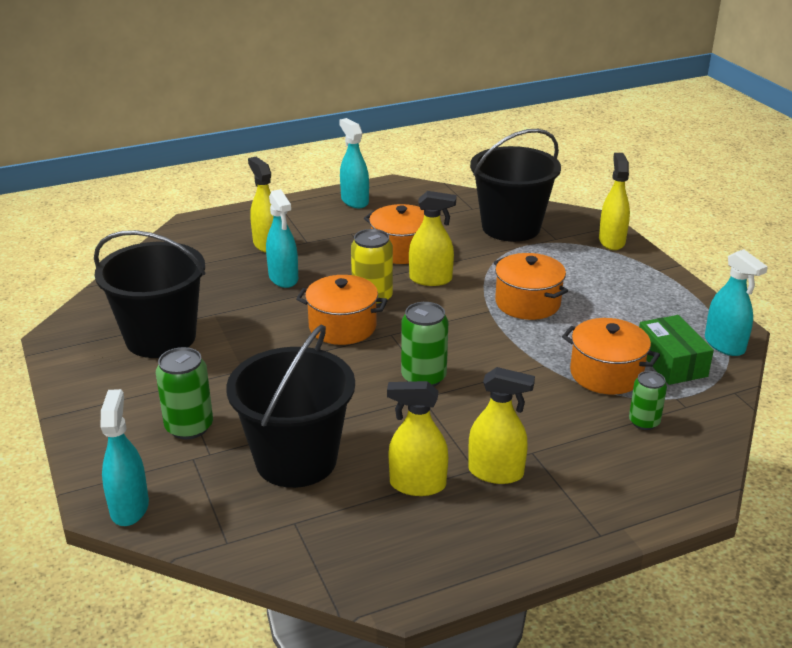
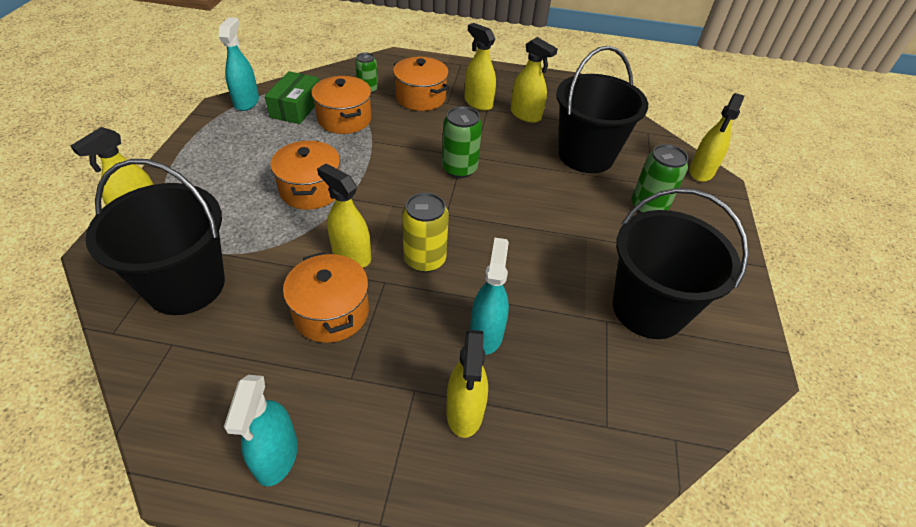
camera: 150 degrees left, 15 degrees up
turquoise spray bottle [101,389,149,526] -> yellow spray bottle [689,93,745,182]
orange pot [296,275,388,345] -> orange pot moved to [393,57,449,111]

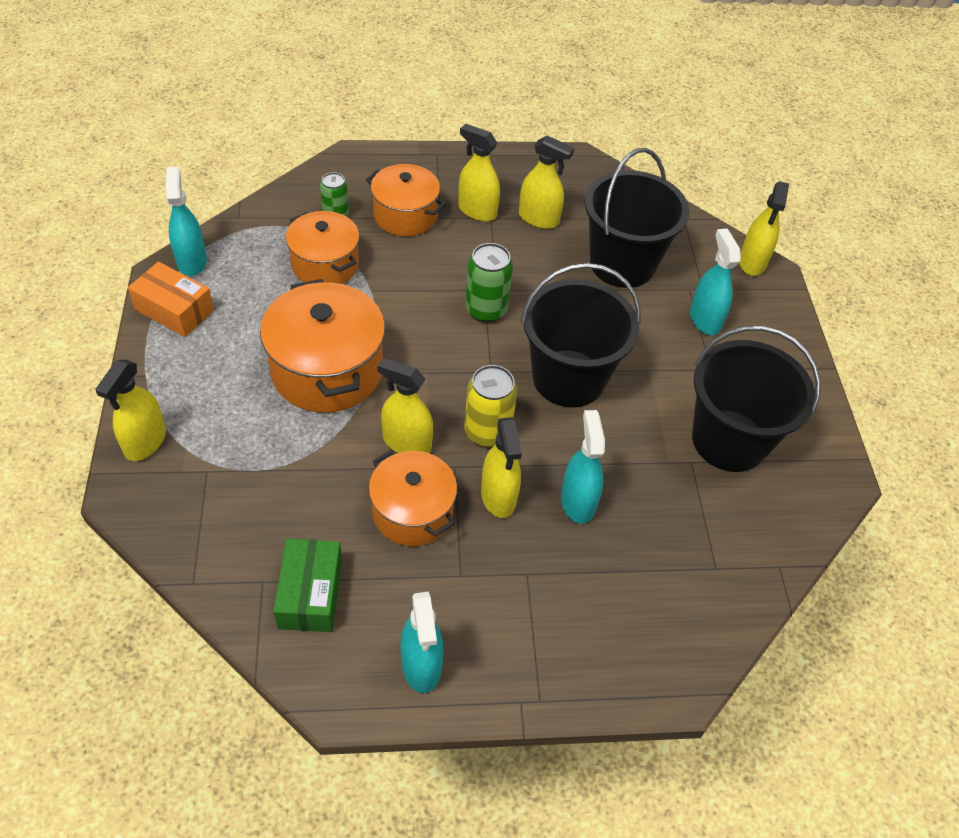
camera: 15 degrees left, 5 degrees up
black bucket [85,159,225,315] -> black bucket moved to [521,263,641,408]
green box [265,71,319,124] -> green box moved to [273,538,342,632]
orange pot [270,141,340,210] -> orange pot [260,279,385,413], size x1.52
yellow spray bottle [446,330,488,438] -> yellow spray bottle moved to [481,417,522,518]
green can [631,144,688,213] -> turquoise spray bottle [690,228,741,335]
none -> orange box [128,262,214,337]

